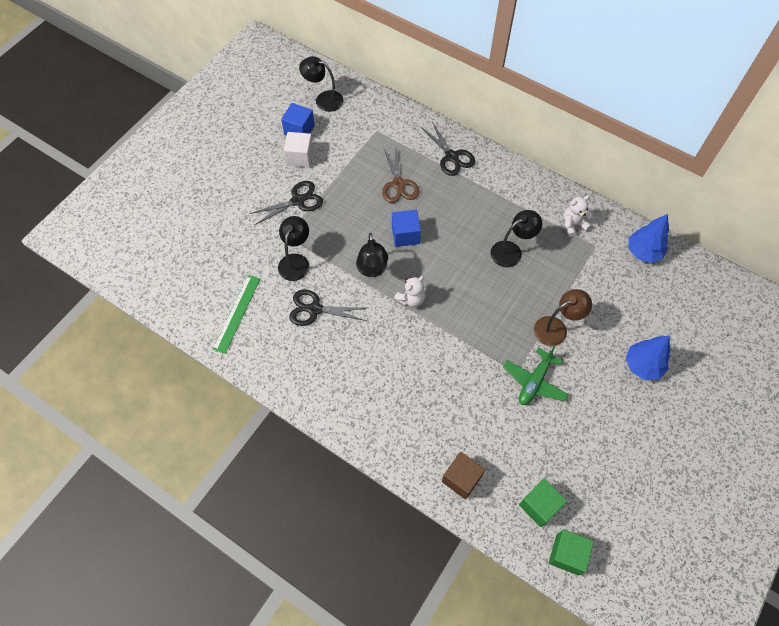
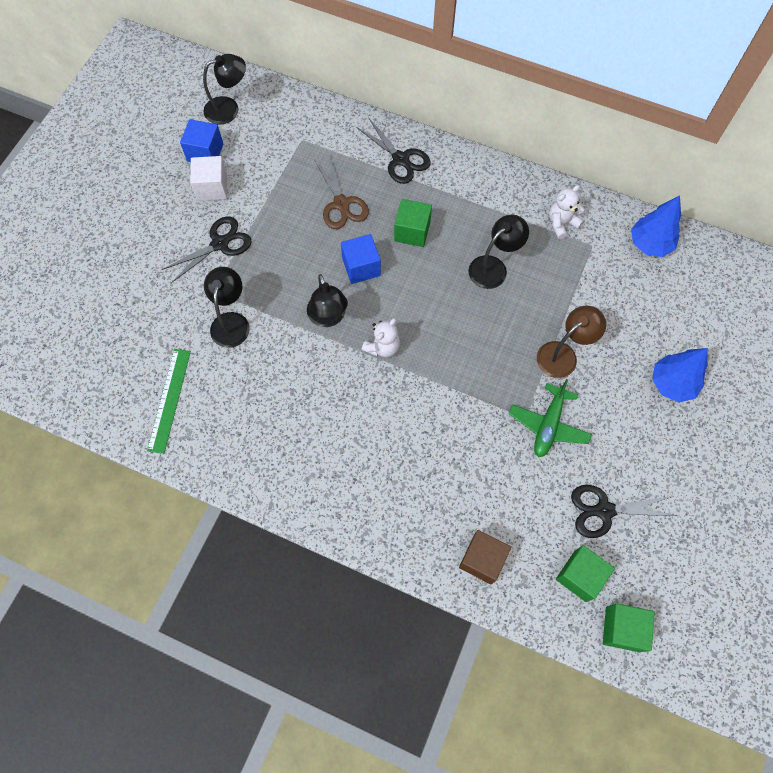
camera: 10 degrees left, 5 degrees up
black scissors [289,290,367,326] -> black scissors moved to [571,485,677,538]
black lamp [299,56,344,112] -> black lamp turned 150 degrees clockwise [203,54,246,125]
none -> green cube [394,199,432,247]

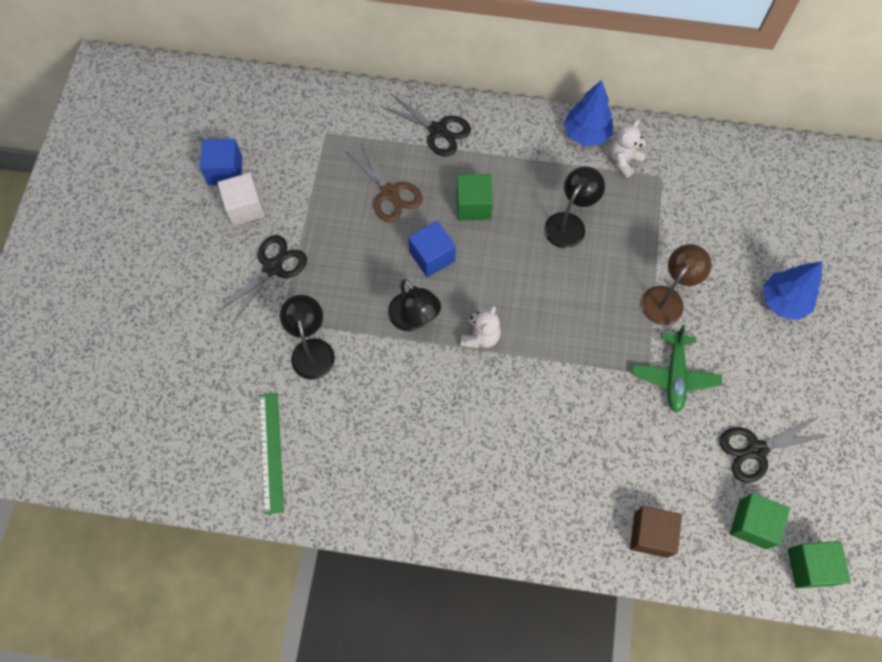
camera: 15 degrees left, 0 degrees up
black lamp [203,54,246,125] -> none
blue tree [631,195,681,257] -> blue tree moved to [564,80,613,146]

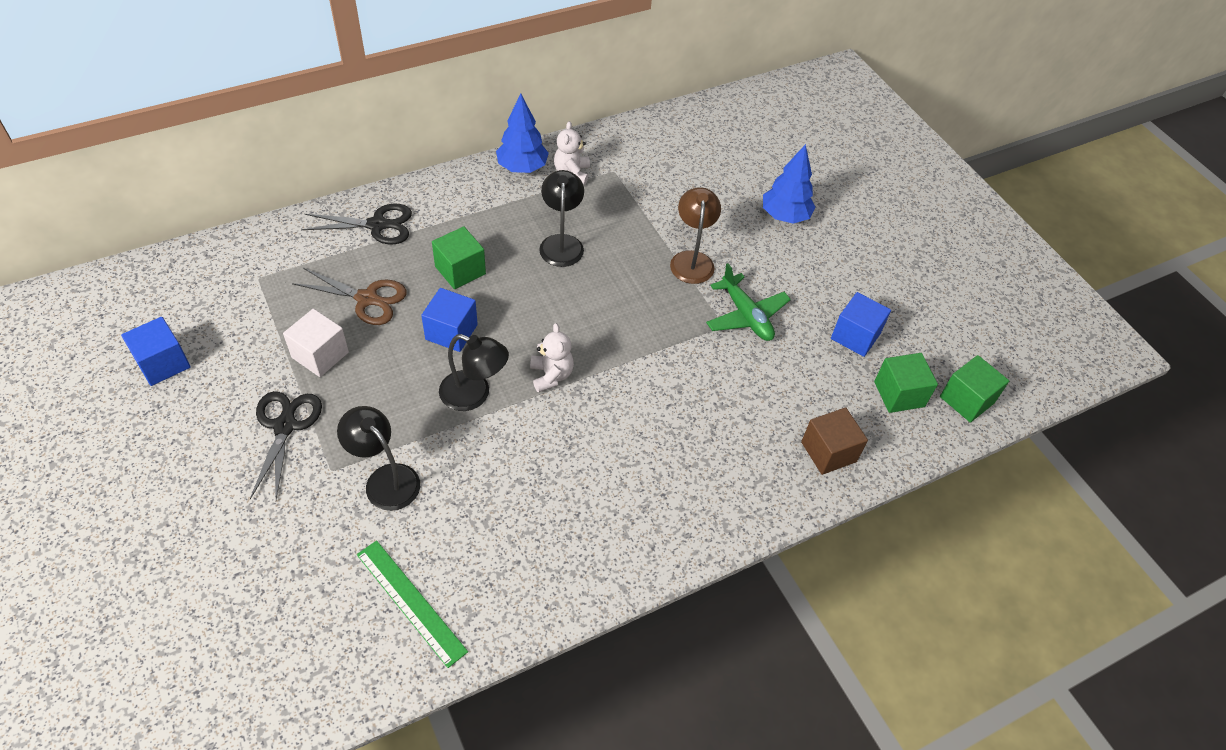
camera: 40 degrees left, 15 degrees down
white cube [218,173,265,226] -> white cube moved to [283,309,349,377]
black scissors [719,418,828,483] -> blue cube [831,292,891,357]

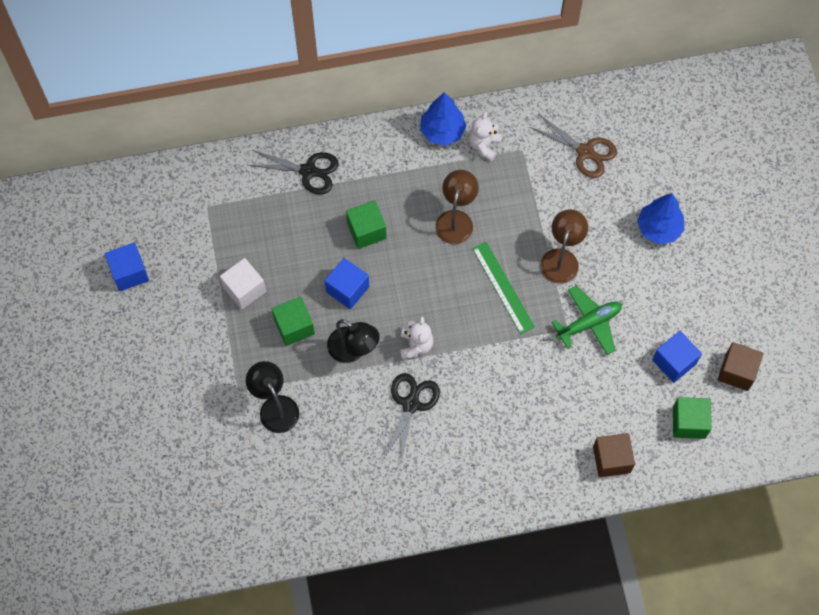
camera: 20 degrees right, 15 degrees up
black scissors [250,391,322,500] -> black scissors moved to [383,373,440,465]
brown scissors [292,268,407,325] -> brown scissors moved to [530,114,617,178]
green ruler [357,540,468,668] -> green ruler moved to [472,242,535,334]
black lamp [539,170,584,267] -> brown lamp [435,170,479,244]
green plane [706,263,791,341] -> green plane turned 105 degrees counterclockwise [552,286,622,355]
green cube [940,355,1009,423] -> green cube moved to [272,297,315,346]
none -> brown cube [718,342,763,391]

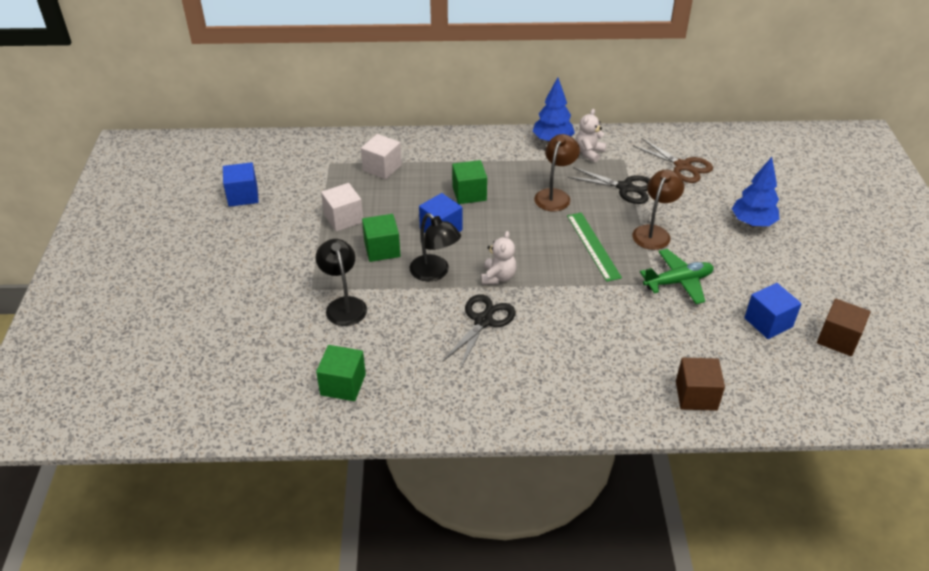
camera: 10 degrees right, 25 degrees down
black scissors [247,150,339,195] -> black scissors moved to [567,167,650,204]
green cube [673,397,711,439] -> green cube moved to [316,345,366,401]
none -> white cube [361,134,402,179]

